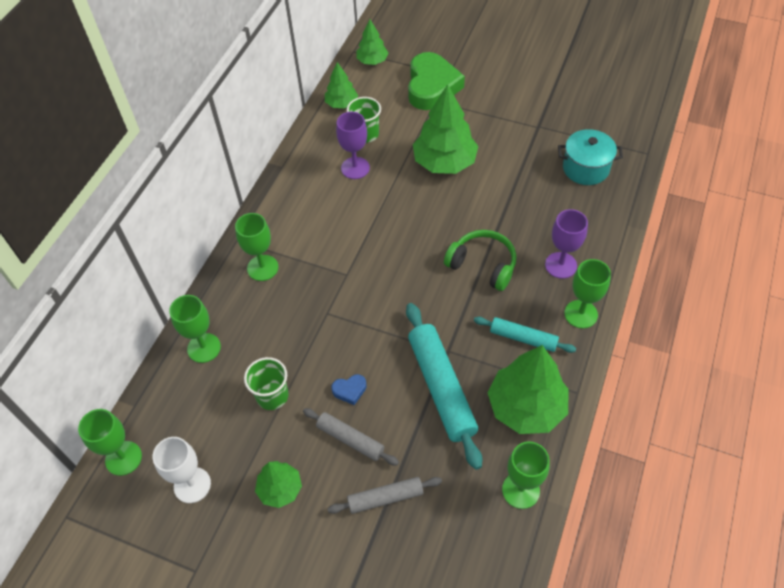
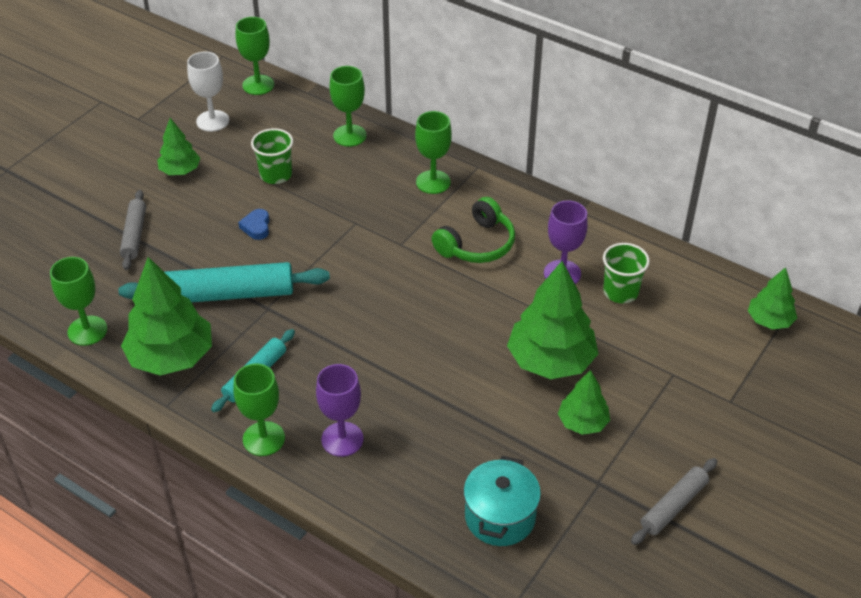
camera: 100 degrees right, 10 degrees down
grey rolling pin [303,408,399,466] -> grey rolling pin moved to [631,458,717,545]
green tree [325,62,358,109] -> green tree moved to [558,370,610,435]
green heart [408,52,465,110] -> none
green headphones [444,230,516,291] -> green headphones moved to [432,197,515,263]

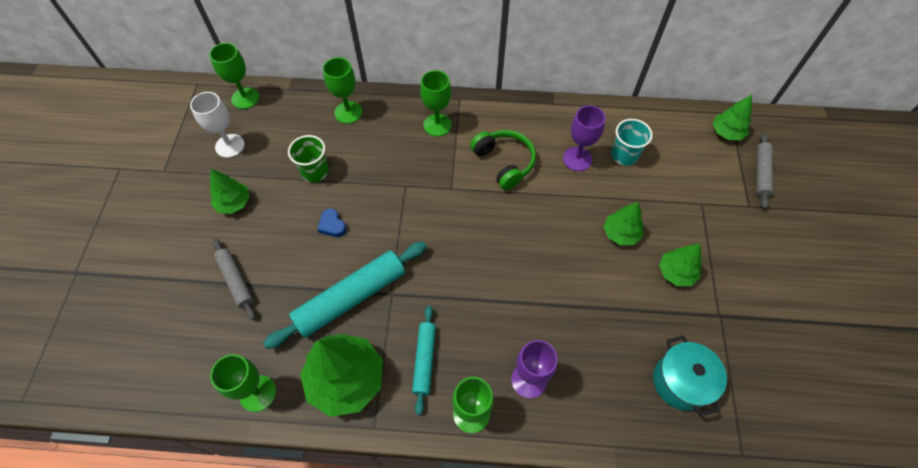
camera: 30 degrees left, 15 degrees up
green headphones [432,197,515,263] -> green headphones turned 45 degrees counterclockwise [470,130,536,190]
green tree [507,261,599,379] -> green tree [603,202,643,246], size x0.55
green cup [603,243,650,303] -> turquoise cup [611,119,653,166]
grey rolling pin [631,458,717,545] -> grey rolling pin moved to [756,133,773,209]

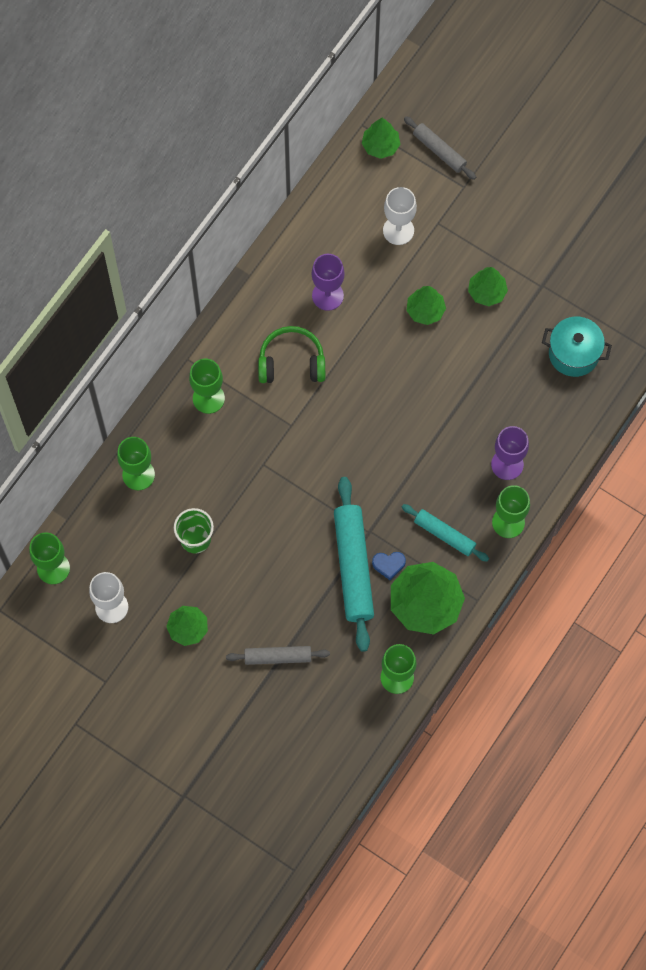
camera: 60 degrees left, 10 degrees up
blue heart [317,208,346,237] -> blue heart moved to [372,552,406,580]
turquoise cup [611,119,653,166] -> none
none -> white goblet [383,187,417,245]

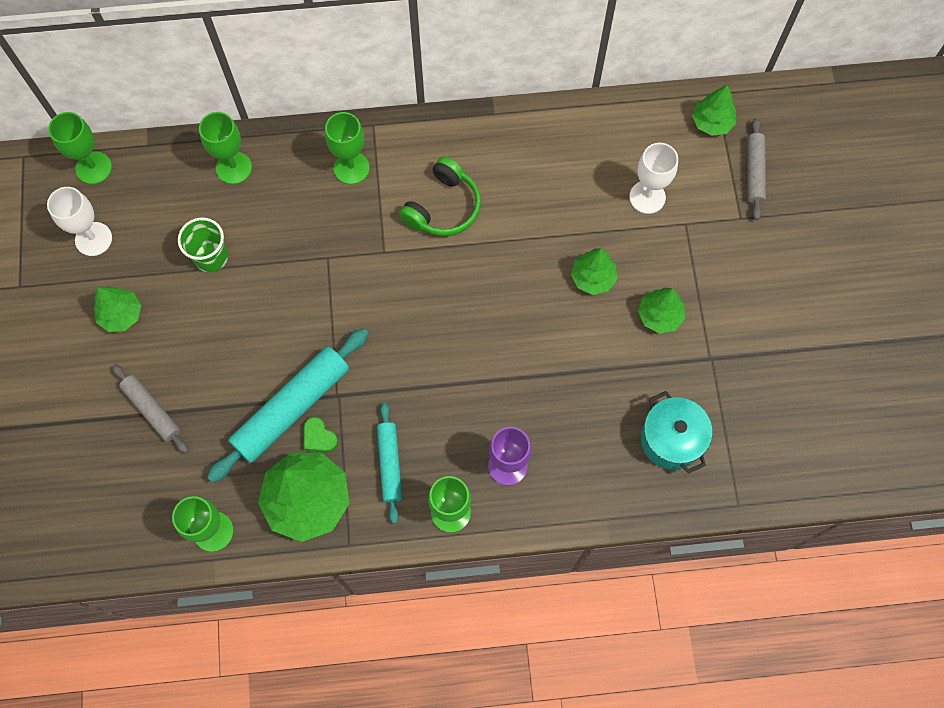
camera: 50 degrees right, 0 degrees up
green headphones [258,326,325,383] -> green headphones turned 75 degrees clockwise [399,157,481,236]
purple goblet [312,254,345,311] -> none
blue heart [372,552,406,580] -> green heart [304,417,338,453]

